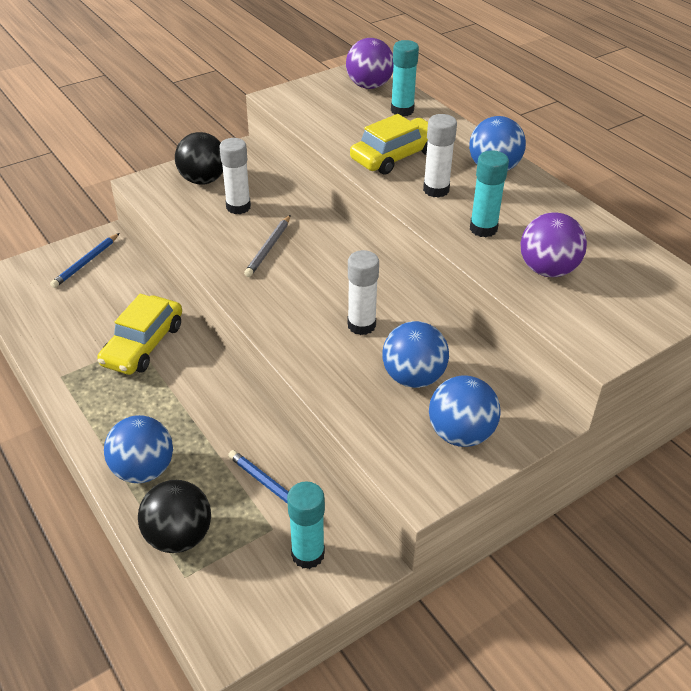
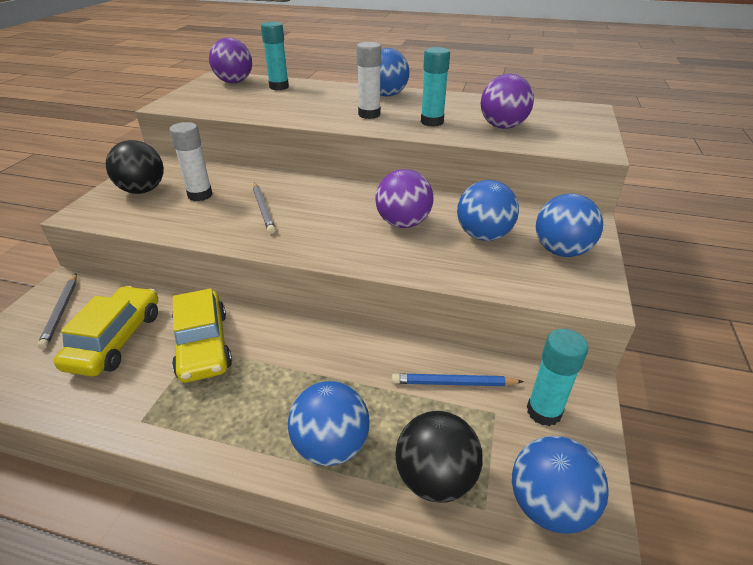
camera: 40 degrees left, 5 degrees down
blue pencil [50,233,119,288] -> grey pencil [37,274,77,349]
white glue stick [348,250,379,335] -> purple ball [375,169,433,228]
yellow car [350,114,428,175] -> yellow car moved to [54,286,158,377]
none -> blue ball [512,436,609,534]

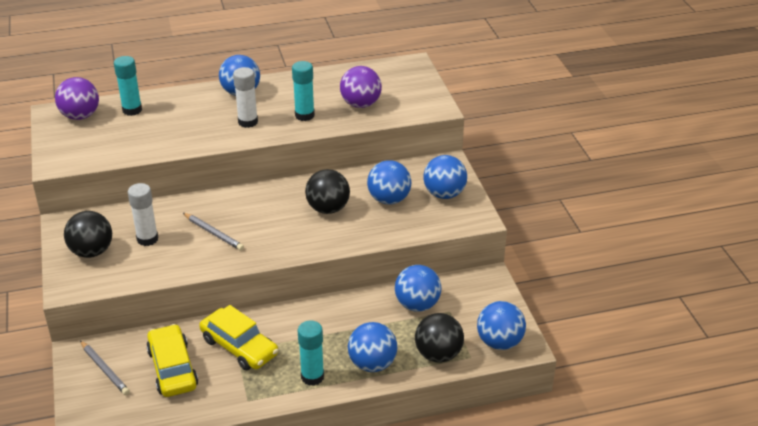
camera: 30 degrees left, 0 degrees up
purple ball [375,169,433,228] -> black ball [305,169,350,214]
blue pencil [392,374,524,386] -> blue ball [395,265,441,312]
turquoise glue stick [527,329,588,426] -> turquoise glue stick moved to [298,320,324,386]

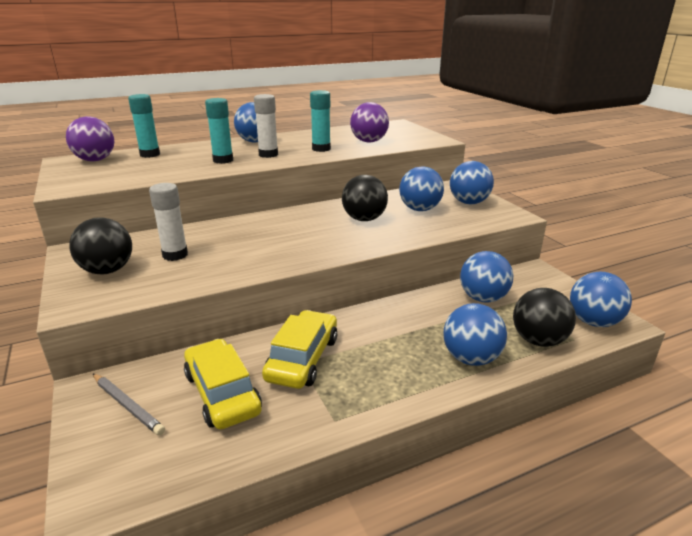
camera: 10 degrees left, 10 degrees down
grey pencil [183,213,244,251] -> none
yellow car [199,305,278,370] -> yellow car turned 105 degrees counterclockwise [262,310,337,389]
turquoise glue stick [298,320,324,386] -> turquoise glue stick moved to [205,98,233,164]

